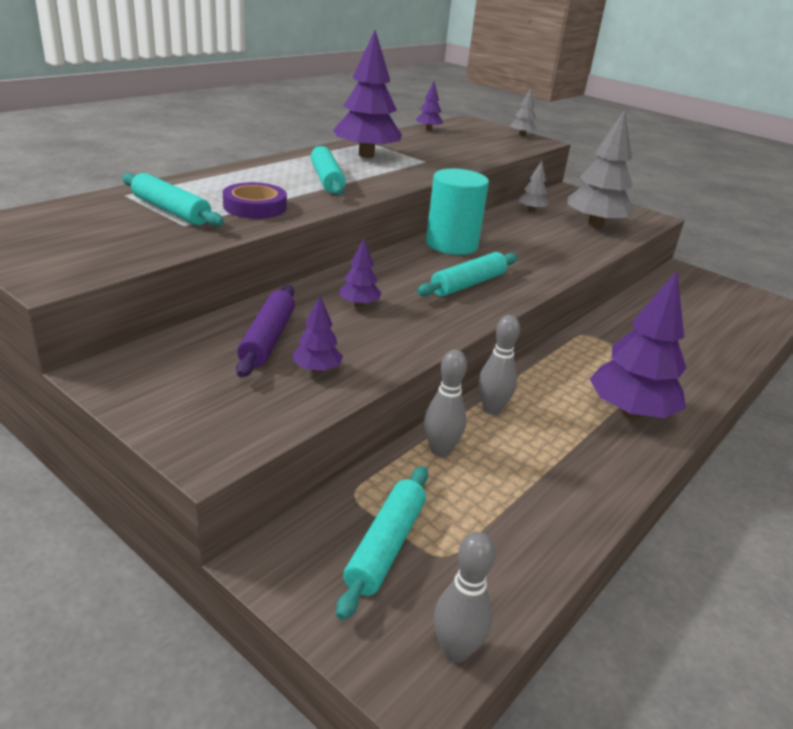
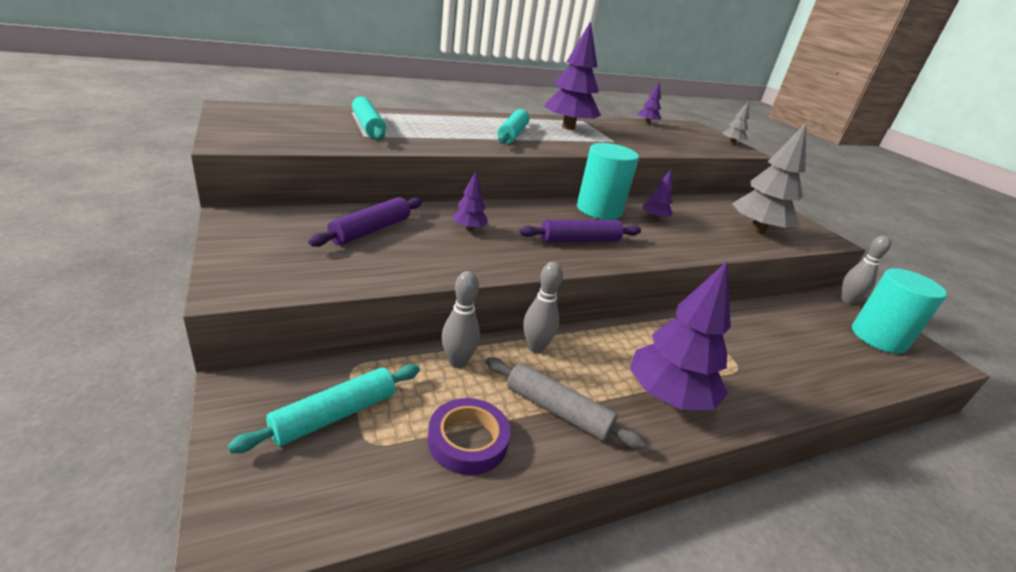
camera: 25 degrees right, 0 degrees up
purple tape [223,182,287,219] -> purple tape moved to [428,398,510,475]
purple tree [293,296,343,373] -> purple tree moved to [643,170,673,220]
turquoise rolling pin [417,252,517,297] -> purple rolling pin [519,220,641,242]
grey bowling pin [434,532,495,663] -> grey bowling pin moved to [841,235,891,304]
grey tree [519,161,549,212] -> none
none -> grey rolling pin [485,357,646,449]
none -> turquoise cylinder [852,268,947,354]

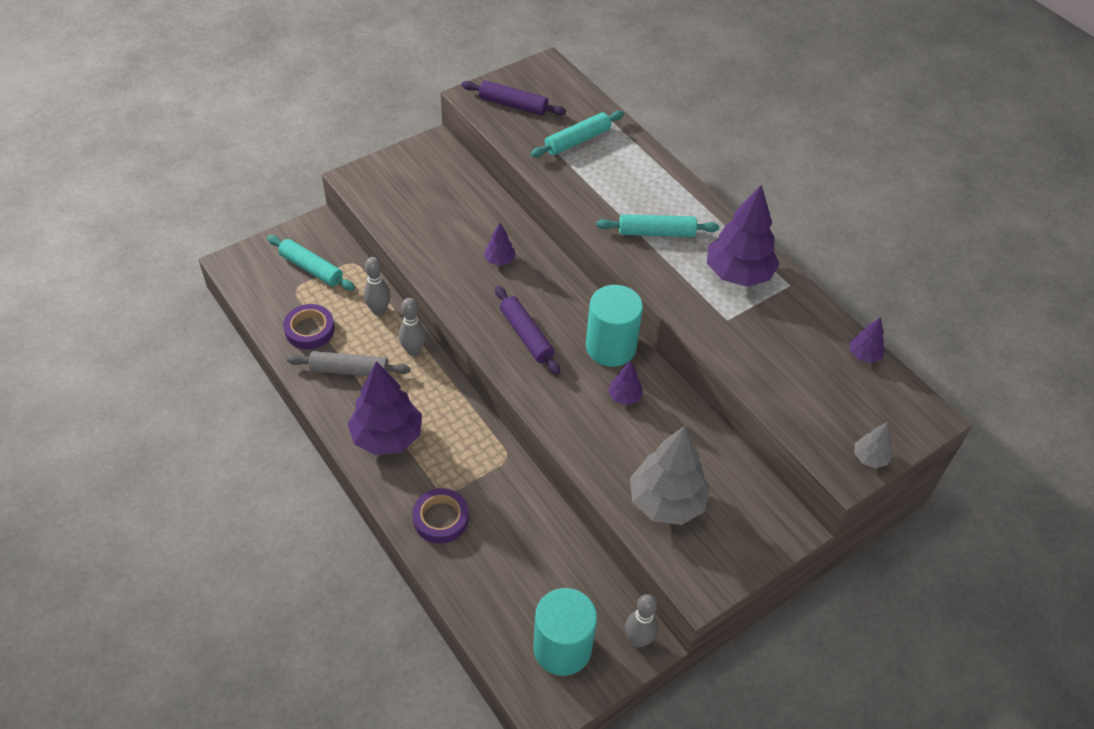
camera: 80 degrees right, 20 degrees up
purple rolling pin [308,197,422,247] -> purple rolling pin moved to [462,80,566,116]
grey rolling pin [485,357,646,449] -> grey rolling pin turned 75 degrees clockwise [287,351,410,376]
none -> purple tape [412,488,469,543]

